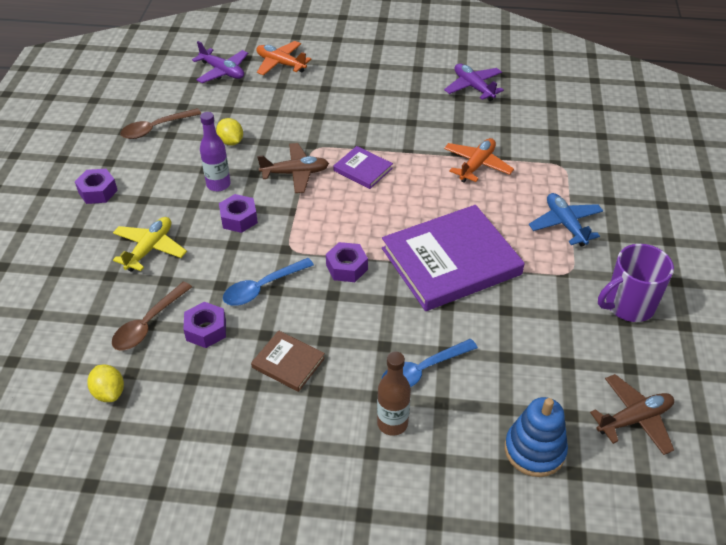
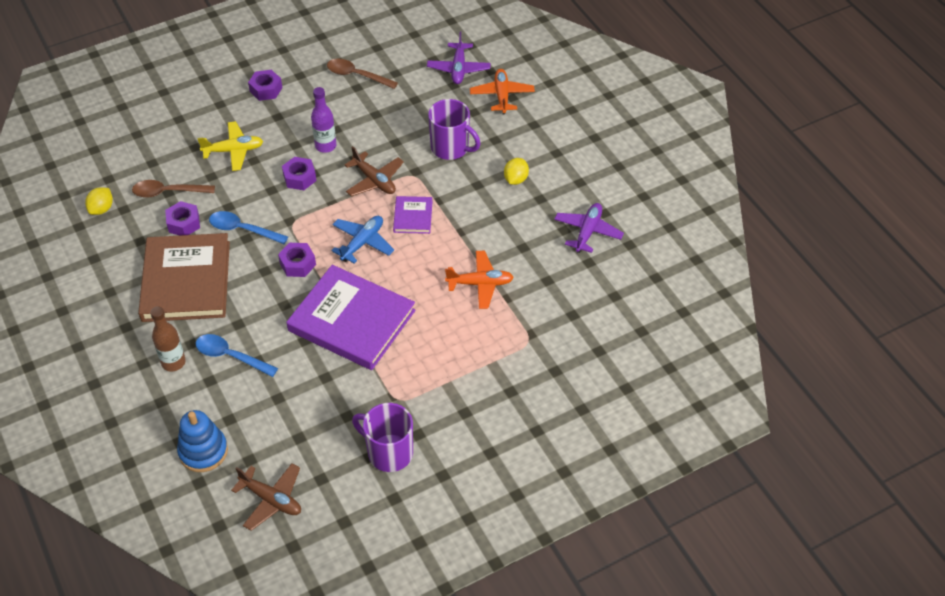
camera: 55 degrees right, 5 degrees up
yellow lemon [216,118,243,146] -> yellow lemon moved to [504,158,529,185]
brown book [251,330,325,392] -> brown book [138,233,230,322], size x2.16
blue plane [529,193,603,247] -> blue plane moved to [331,216,394,264]
none -> purple mug [428,99,481,160]

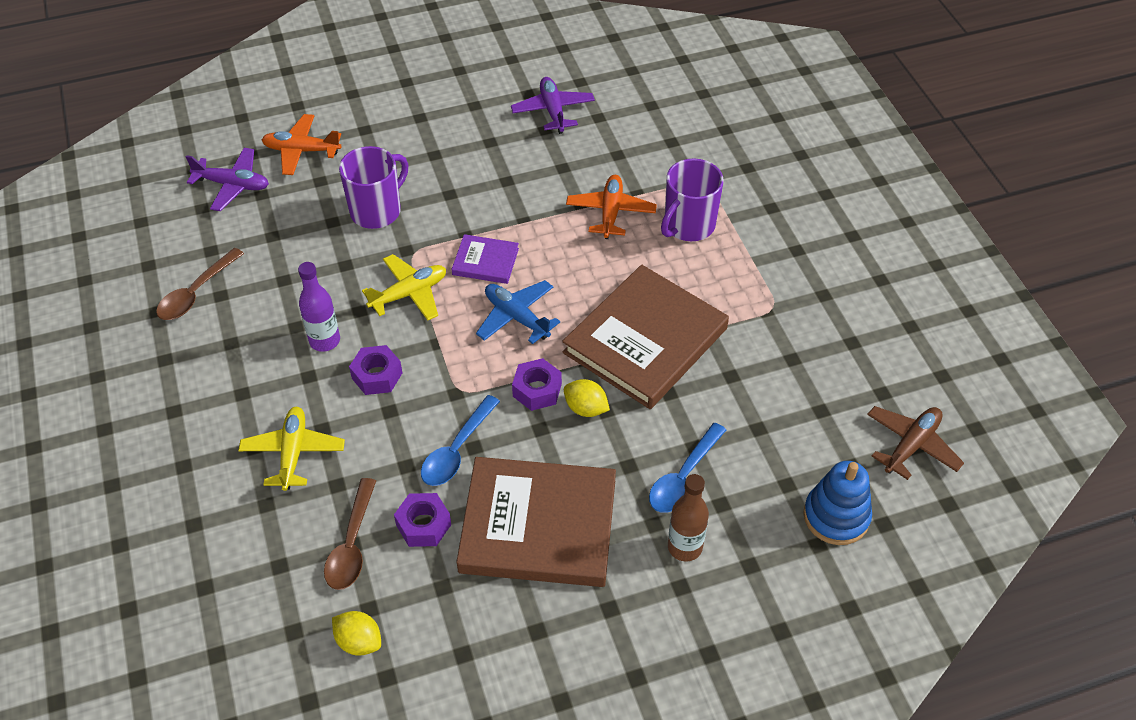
camera: 80 degrees left, 0 degrees up
purple nut [248,70,282,101] -> none
purple book [286,265,415,370] -> brown book [562,265,729,409]
brown plane [344,146,404,197] -> yellow plane [362,254,446,321]
purple mug [352,403,413,472] -> purple mug moved to [661,159,724,241]
yellow lemon [504,158,529,185] -> yellow lemon moved to [564,379,610,417]
purple plane [554,203,624,253] -> purple plane turned 45 degrees clockwise [511,77,595,134]

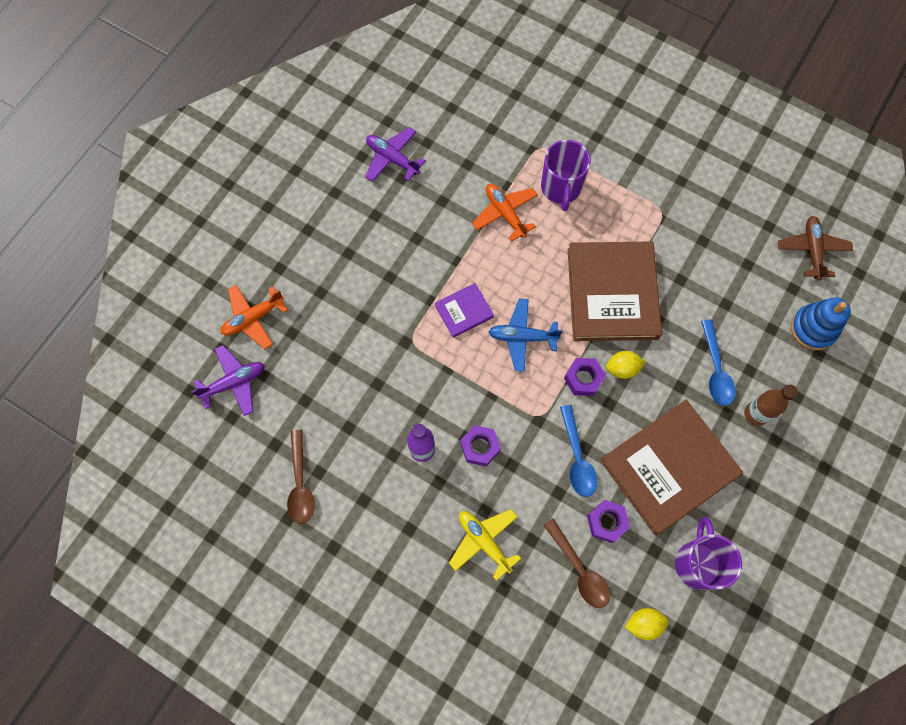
camera: 40 degrees left, 20 degrees up
purple mug [339,146,408,229] -> purple mug moved to [675,517,742,589]
yellow plane [362,254,446,321] -> none

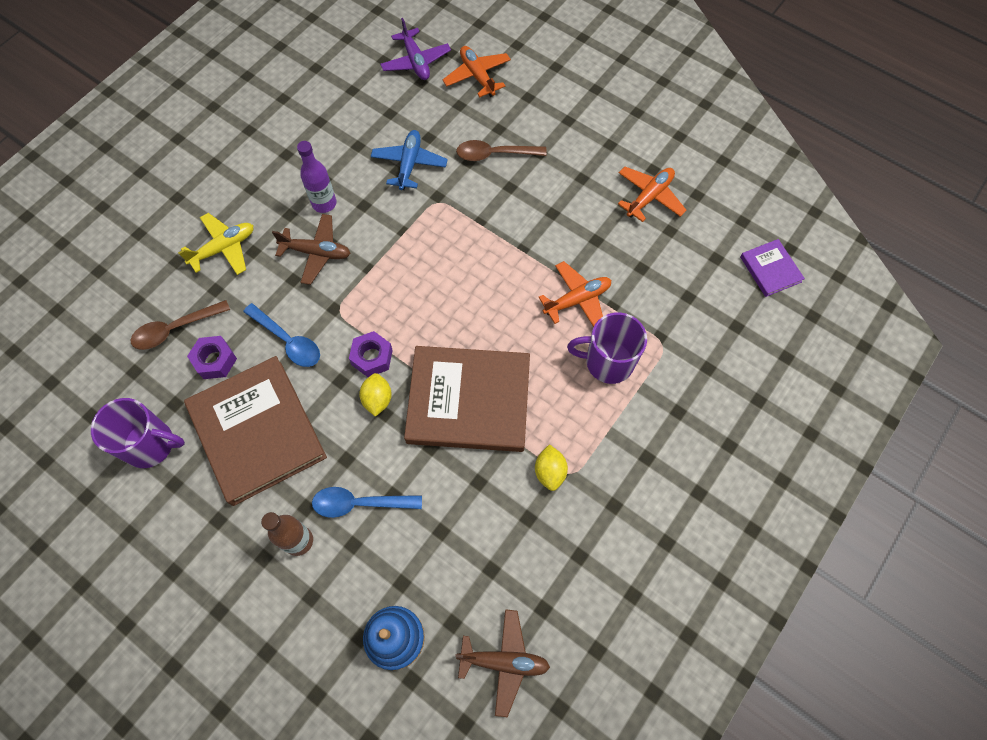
camera: 95 degrees right, 5 degrees down
brown spoon [287,430,315,524] -> brown spoon moved to [456,140,547,161]
purple plane [365,127,426,182] -> orange plane [618,166,686,222]
purple book [435,283,494,338] -> purple book moved to [740,239,805,297]
purple nut [460,425,501,467] -> brown plane [272,214,351,285]
blue plane [489,299,563,372] -> blue plane moved to [371,130,448,190]
blue spoon [560,405,597,497] -> blue spoon turned 135 degrees counterclockwise [243,303,320,367]
yellow lemon [625,608,669,640] -> yellow lemon moved to [535,444,568,491]

